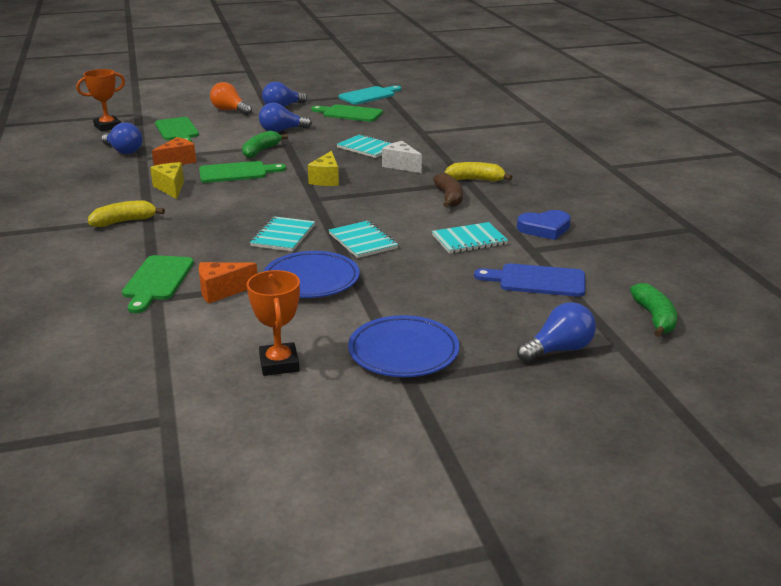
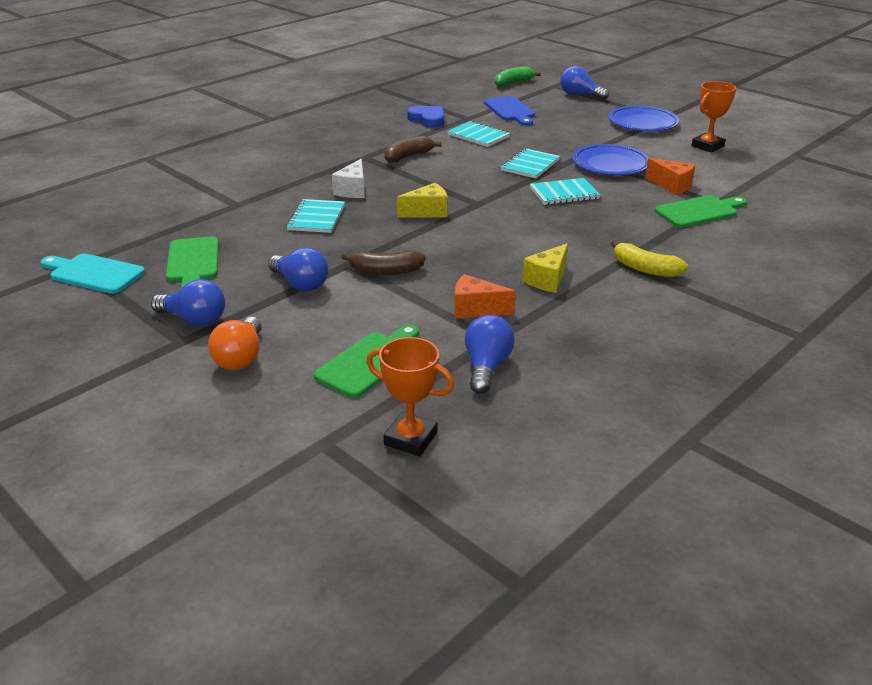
camera: 120 degrees left, 5 degrees up
green cutting board [199,161,286,183] -> none
green banana [242,131,288,158] -> brown banana [341,250,426,275]
yellow banana [444,162,512,181] -> none

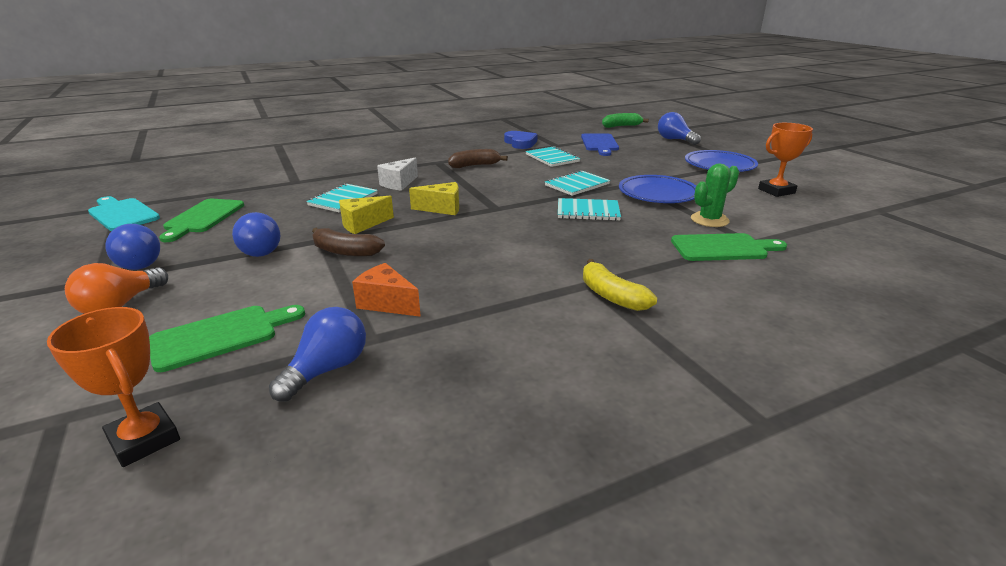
camera: 20 degrees right, 5 degrees down
yellow cheese [522,243,568,293] -> yellow cheese moved to [339,196,394,234]
orange cheese [645,158,695,195] -> green cactus [691,164,739,227]

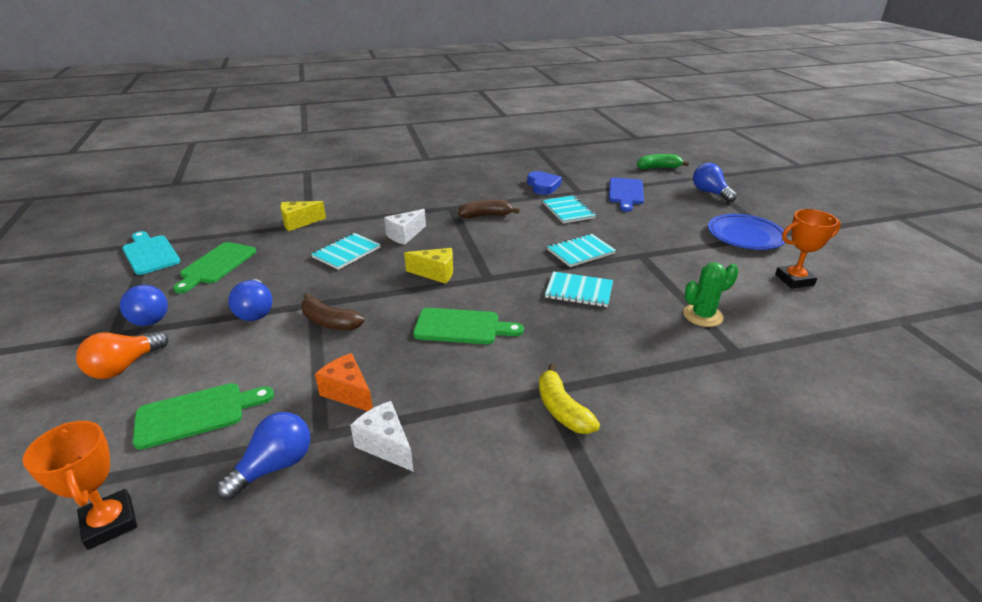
camera: 10 degrees right, 5 degrees up
yellow cheese [339,196,394,234] -> yellow cheese moved to [280,201,326,231]
blue plate [619,175,696,203] -> none
green cutting board [671,233,787,261] -> green cutting board moved to [413,308,524,344]
none -> white cheese [350,401,414,472]

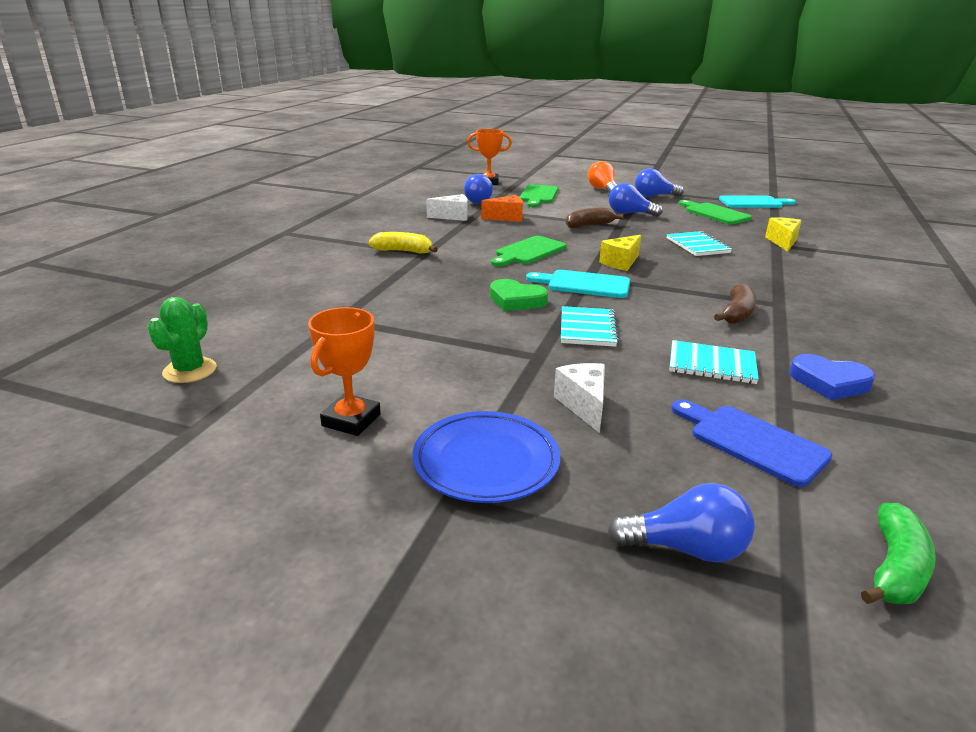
camera: 125 degrees right, 5 degrees down
white cheese [384,209,426,245] -> white cheese moved to [554,363,605,433]
turquoise notebook [545,271,613,307] -> green heart [490,279,548,311]
green cactus [683,262,739,327] -> green cactus moved to [147,297,217,383]
none -> turquoise cutting board [526,270,630,298]

